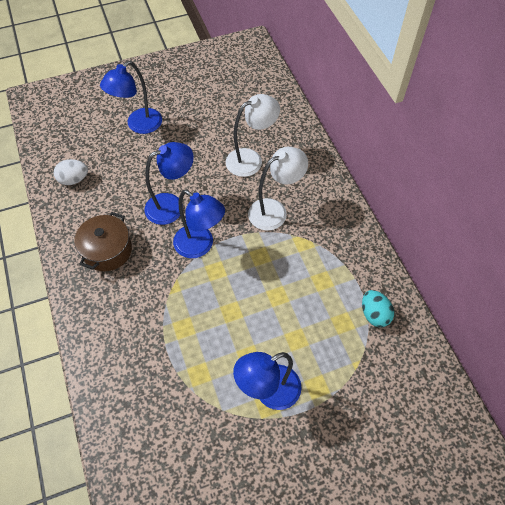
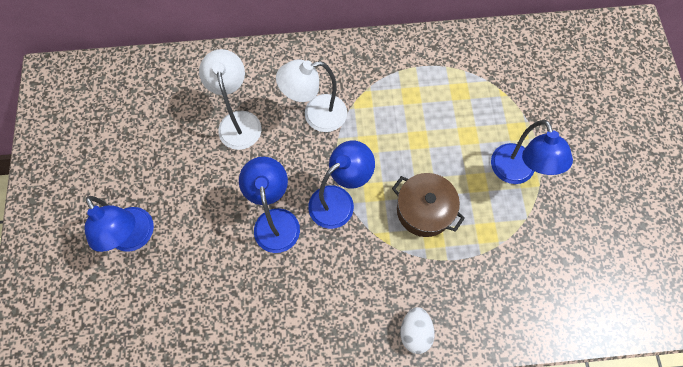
camera: 75 degrees left, 10 degrees up
white egg [54,159,88,185] -> white egg moved to [401,307,435,354]
brown pot [74,212,132,271] -> brown pot moved to [392,173,465,237]
white lamp [248,147,308,231] -> white lamp turned 90 degrees counterclockwise [276,59,347,132]
turquoise egg [362,290,394,327] -> none

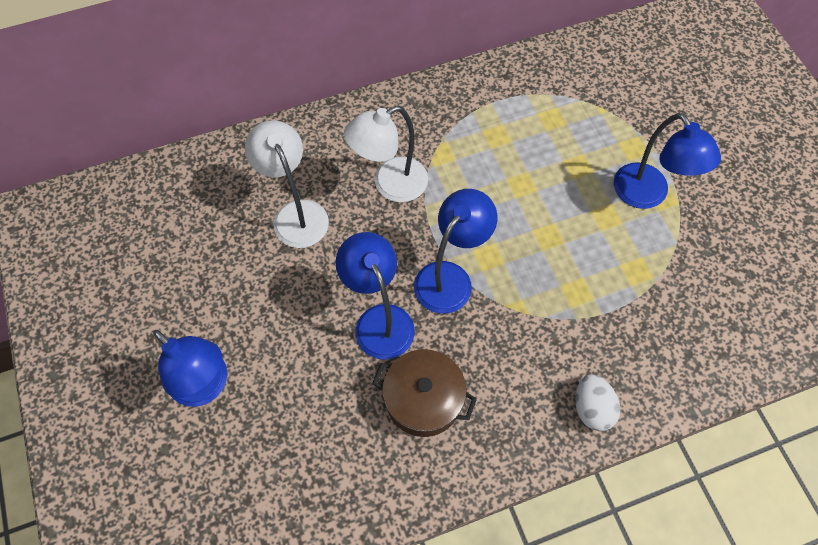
camera: 15 degrees left, 5 degrees down
brown pot [392,173,465,237] -> brown pot moved to [372,349,477,437]

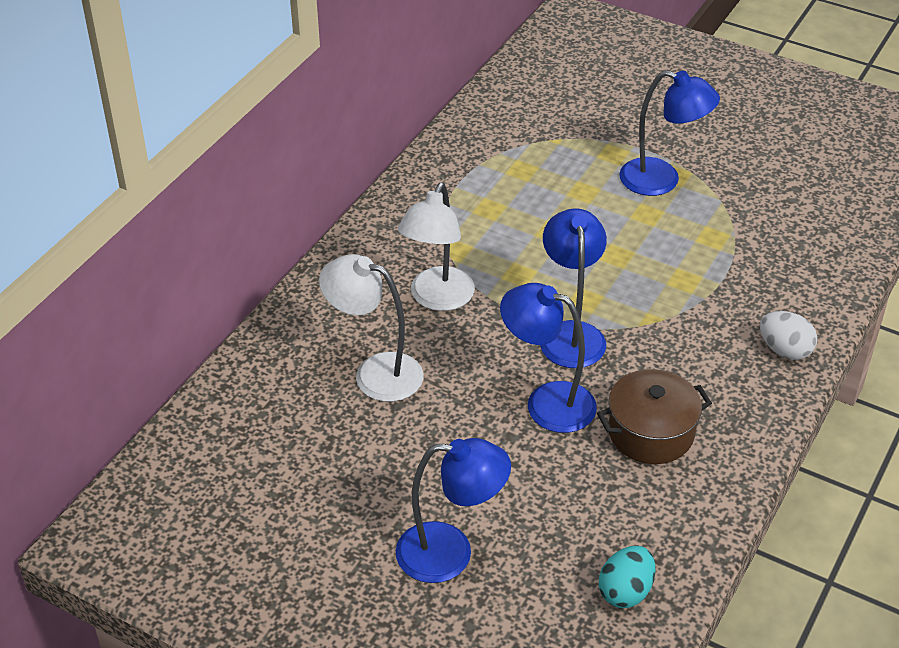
camera: 40 degrees left, 20 degrees down
none -> turquoise egg [599,546,655,608]

